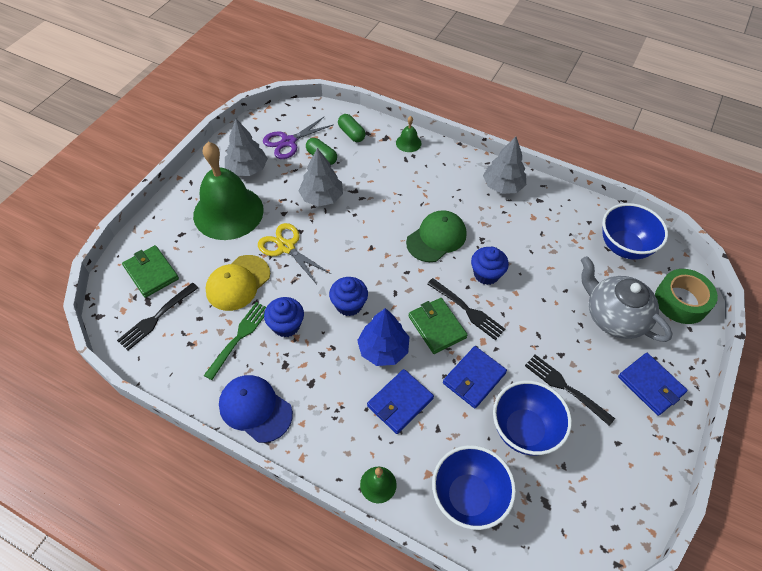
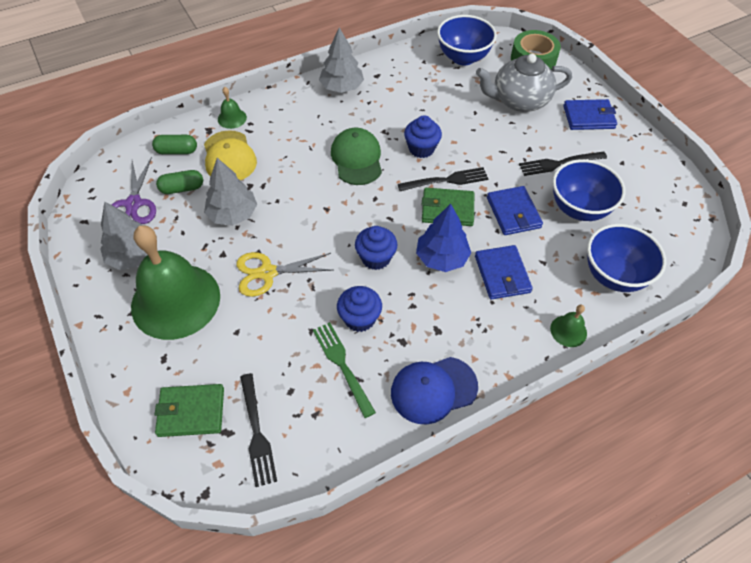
camera: 55 degrees left, 0 degrees up
yellow cap [205,255,270,311] -> yellow cap moved to [204,130,257,180]

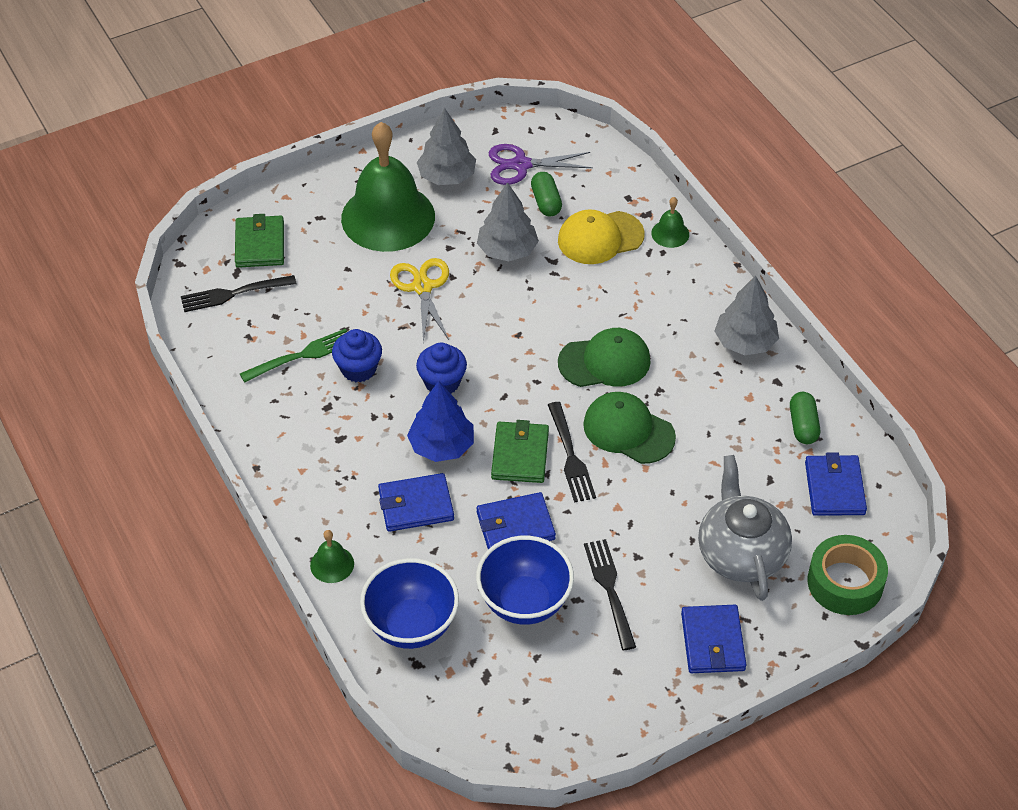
camera: 90 degrees right, 5 degrees down
green capsule [152,135,197,154] -> green capsule moved to [790,392,820,444]
blue cap [391,357,478,424] -> none
blue cupcake [404,115,442,158] -> green cap [583,392,676,464]
blue bowl [437,15,497,65] -> blue wallet [805,452,867,516]

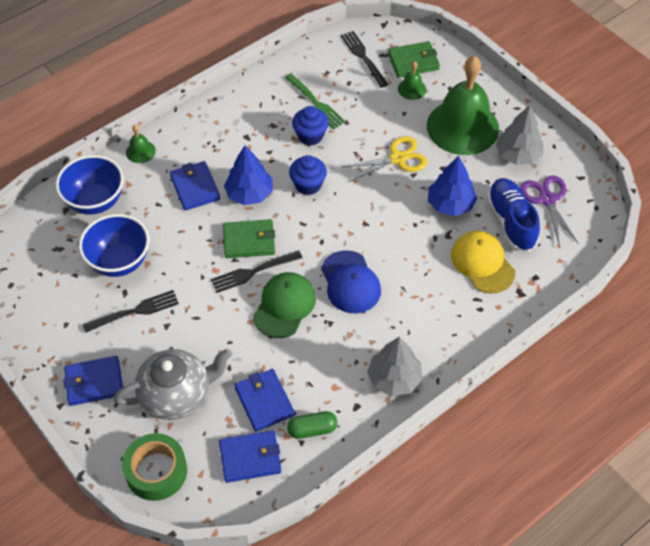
camera: 80 degrees right, 5 degrees up
grey tree [477,182,539,261] -> blue tree [428,156,477,216]
blue wallet [477,492,556,549] -> blue wallet moved to [234,369,295,432]
green capsule [531,172,562,216] -> blue shoe [487,178,540,252]
green cap [558,328,651,387] -> blue cap [321,250,381,313]
green bell [651,197,689,248] -> green bell moved to [398,62,426,100]

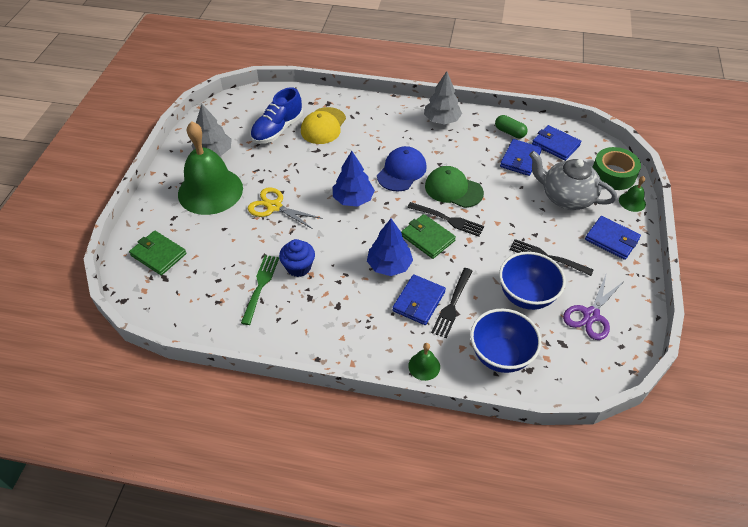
camera: 130 degrees left, 5 degrees down
green cap [253,272,316,338] -> green cap turned 45 degrees clockwise [425,166,484,208]
blue cupcake [289,155,327,195] -> none
black fork [341,31,388,88] -> black fork moved to [431,268,472,338]
green bell [398,62,426,100] -> green bell moved to [619,176,646,212]
blue tree [428,156,477,216] -> blue tree moved to [333,151,375,207]
purple scissors [520,175,579,247] -> purple scissors moved to [563,275,624,340]

